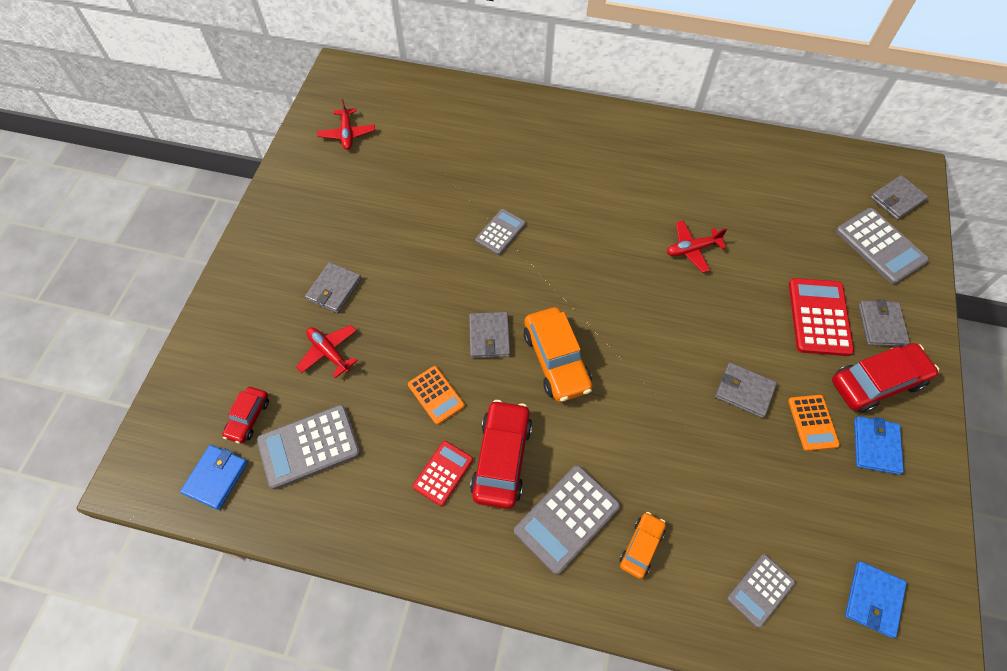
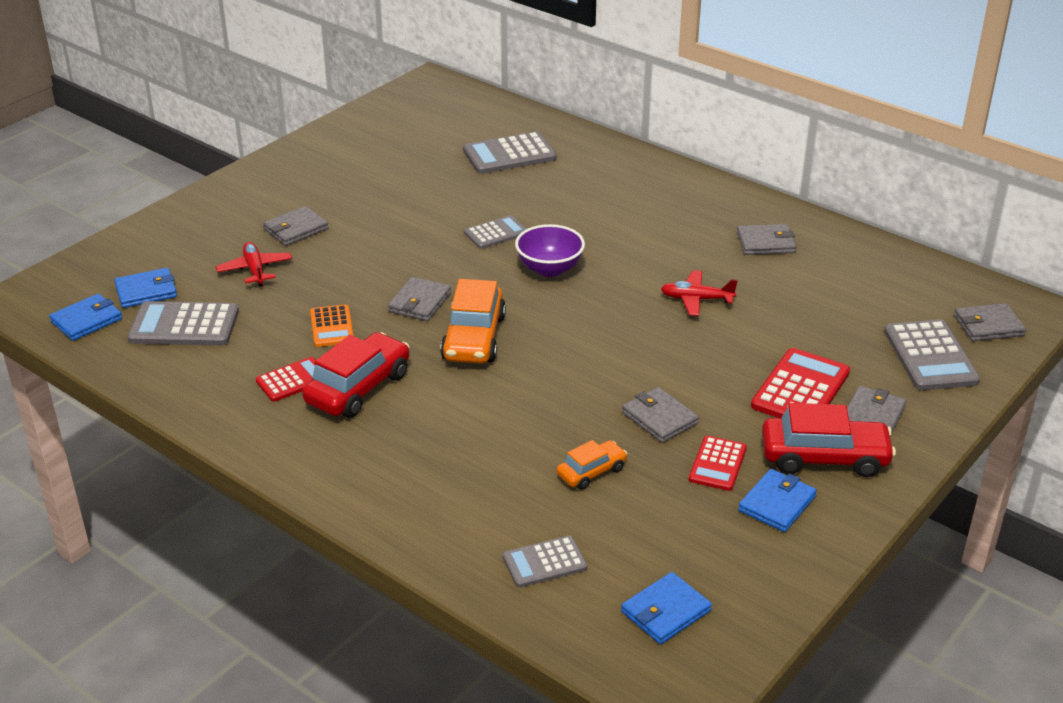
camera: 25 degrees right, 25 degrees down
red car [222,387,269,444] -> blue wallet [114,268,177,308]
red plane [317,99,375,150] -> none
grey calculator [514,465,620,575] -> grey calculator moved to [463,131,557,174]
orange car [619,512,666,579] -> orange car moved to [557,440,627,490]
orange calculator [788,395,840,451] -> red calculator [689,436,747,491]
none -> purple bowl [515,224,585,277]
none -> grey wallet [737,224,796,255]

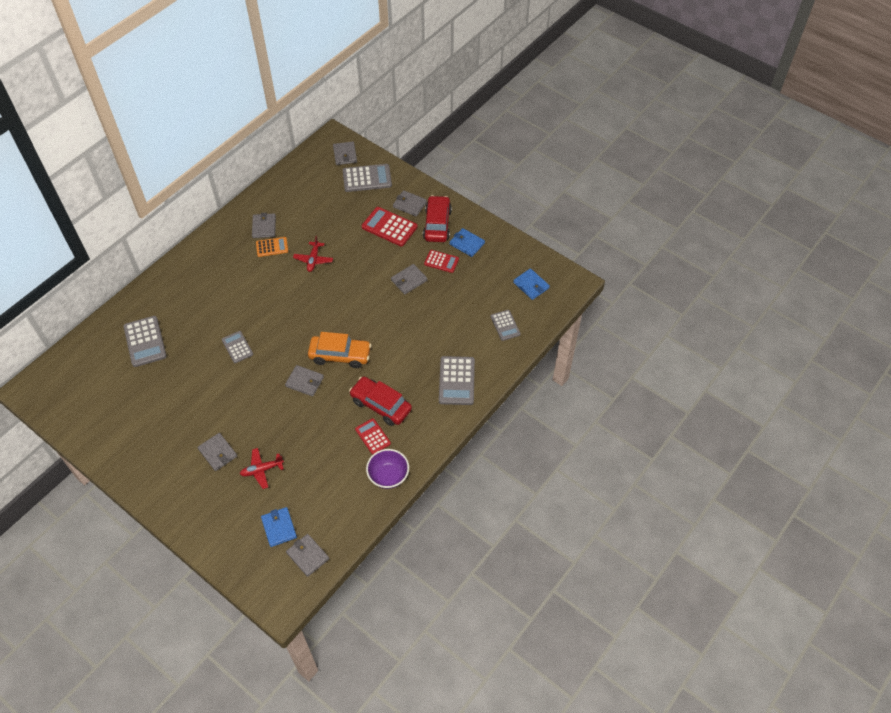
camera: 90 degrees left, 20 degrees up
blue wallet [49,294,122,341] -> grey wallet [286,534,329,577]
grey calculator [128,301,239,346] -> grey calculator moved to [439,356,475,405]
orange calculator [310,304,354,347] -> orange calculator moved to [256,237,288,257]
purple bowl [515,224,585,277] -> purple bowl moved to [366,449,409,489]
orange car [557,440,627,490] -> none

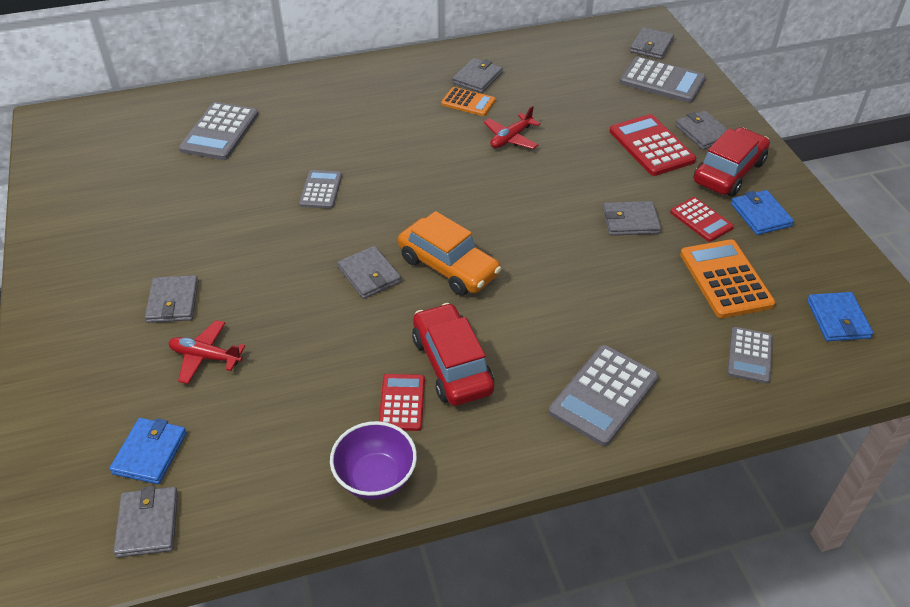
camera: 35 degrees right, 10 degrees down
none -> orange calculator [680,239,775,318]

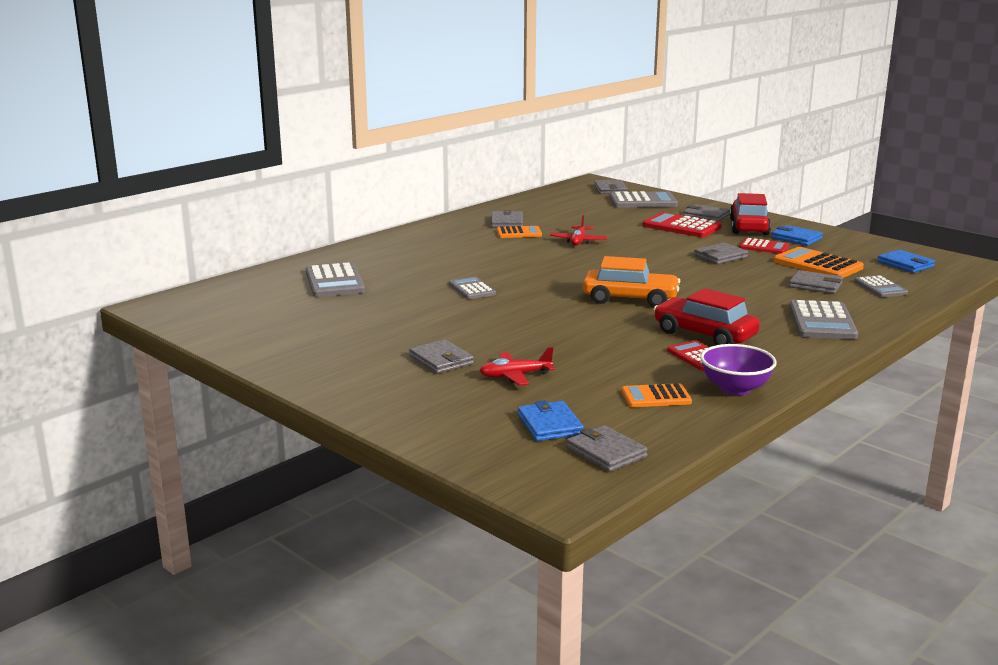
camera: 30 degrees left, 25 degrees down
grey wallet [337,246,401,299] -> grey wallet moved to [789,270,843,294]
none -> orange calculator [621,383,692,407]

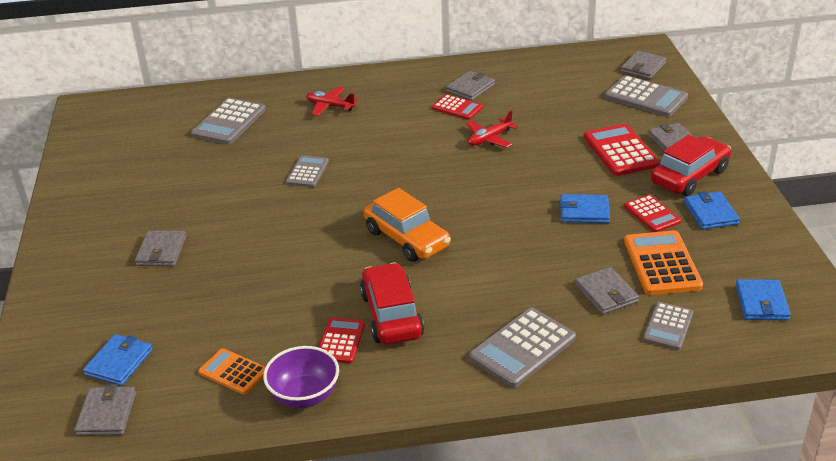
camera: 40 degrees right, 15 degrees up
red plane [480,347,554,386] -> red plane moved to [306,87,358,116]
orange calculator [497,226,542,238] -> red calculator [432,94,483,120]
grey wallet [694,243,748,264] -> blue wallet [560,194,610,223]

